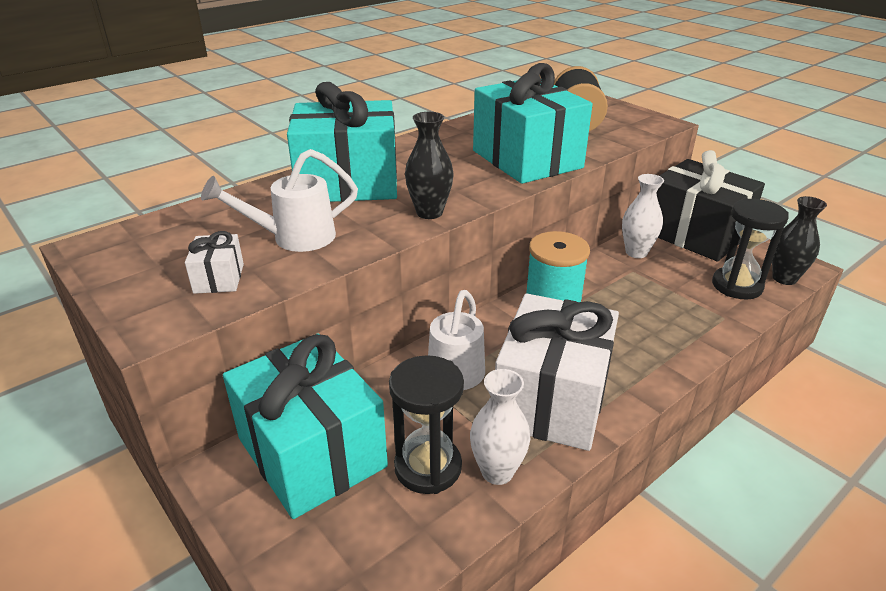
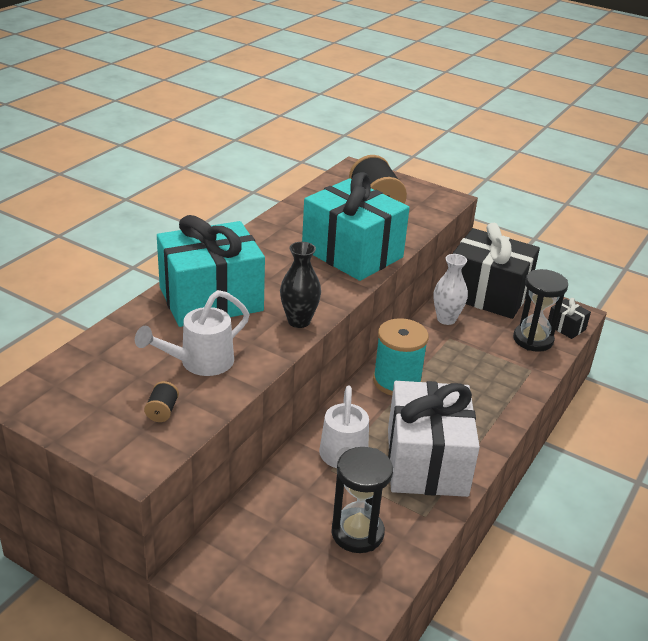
camera: 20 degrees left, 0 degrees up
white gift [185,231,244,294] -> black spool [144,381,179,422]
turquoise gift [223,333,388,519] -> none
white vase [470,369,530,485] -> none
black vase [772,196,827,285] -> black gift [548,298,591,339]

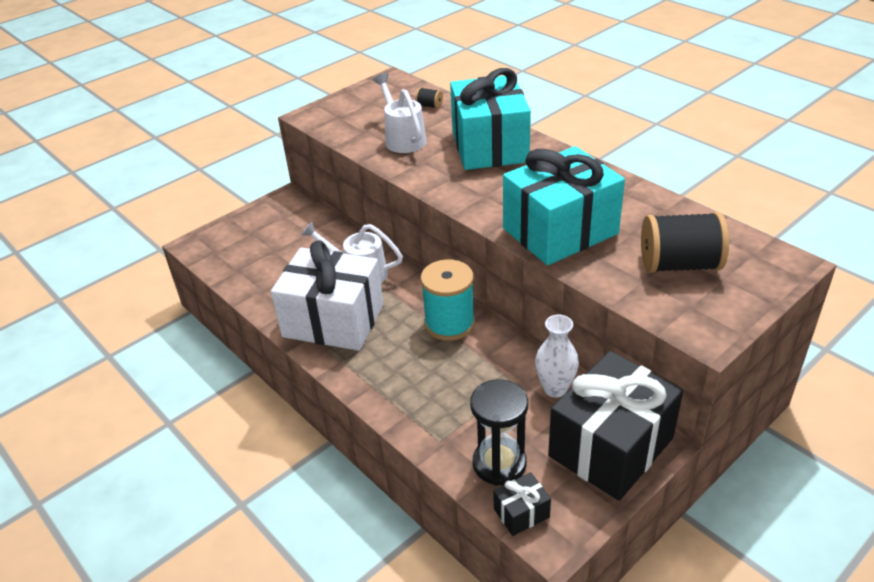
camera: 110 degrees right, 5 degrees up
black spool [144,381,179,422] -> black spool moved to [415,87,443,109]
black vase [280,242,321,328] -> none
black hourglass [331,447,393,553] -> none

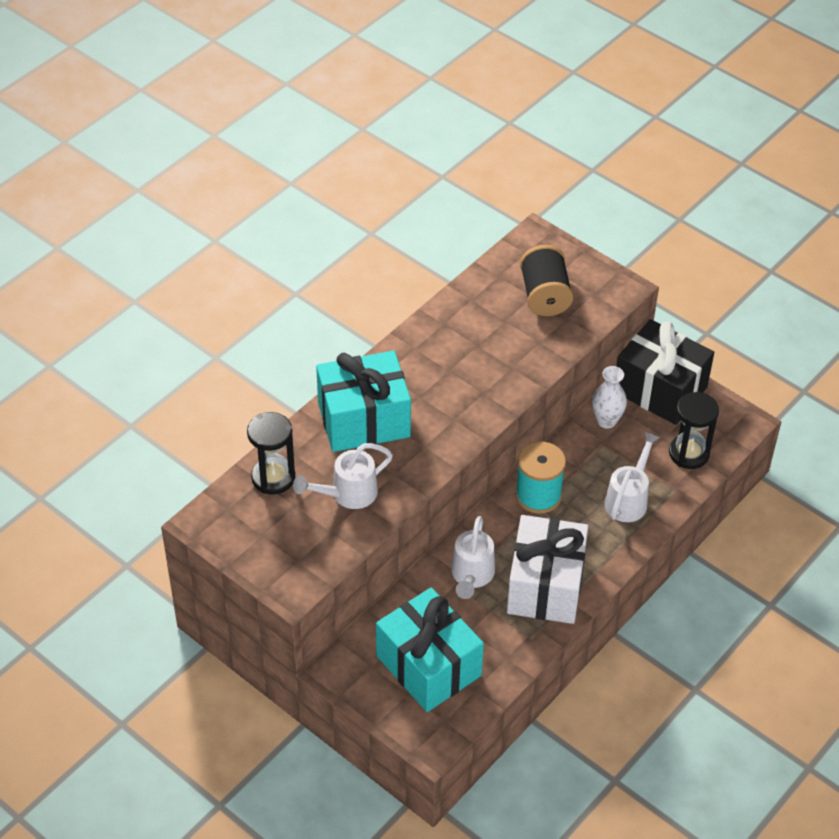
camera: 100 degrees left, 10 degrees up
black spool [415,87,443,109] -> black hourglass [247,412,295,495]
black gift [493,472,551,536] -> none
turquoise gift [503,146,625,265] -> turquoise gift moved to [376,587,484,712]
none -> white watering can [605,432,660,522]

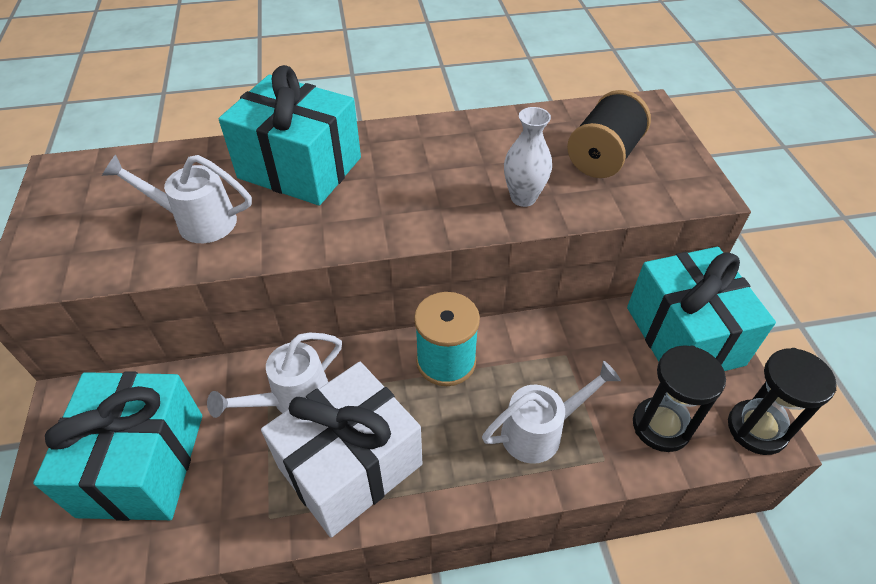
camera: 40 degrees right, 0 degrees up
black hourglass [247,412,295,495] -> black hourglass moved to [728,348,837,455]
white vase [592,366,627,429] -> white vase moved to [504,107,552,207]
black gift [616,319,714,425] -> turquoise gift [627,247,776,371]

